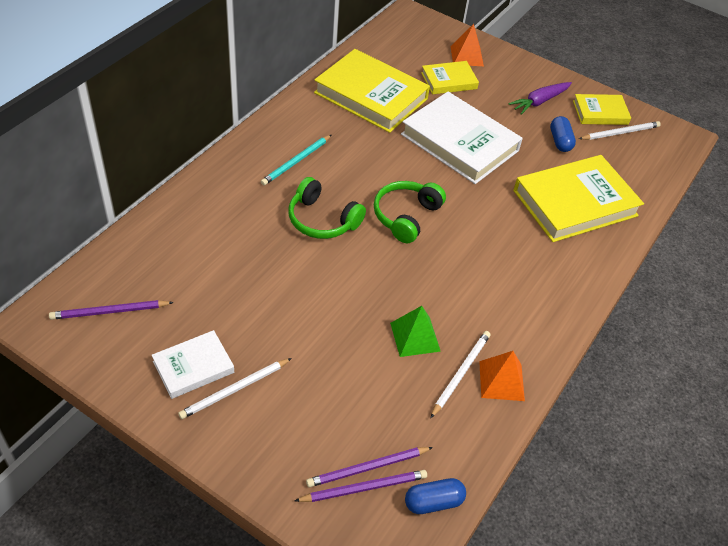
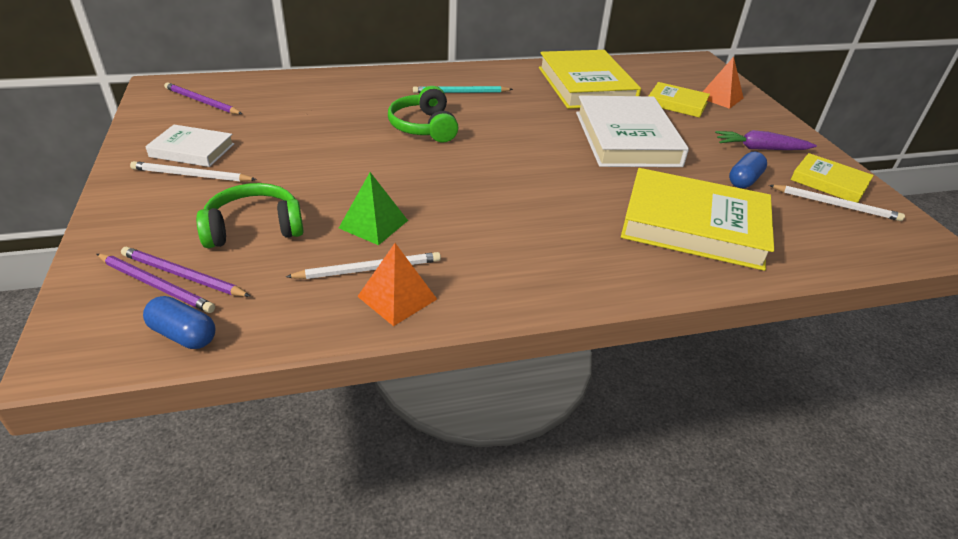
camera: 45 degrees right, 10 degrees down
green headphones [374,181,446,243] -> green headphones moved to [196,183,304,248]

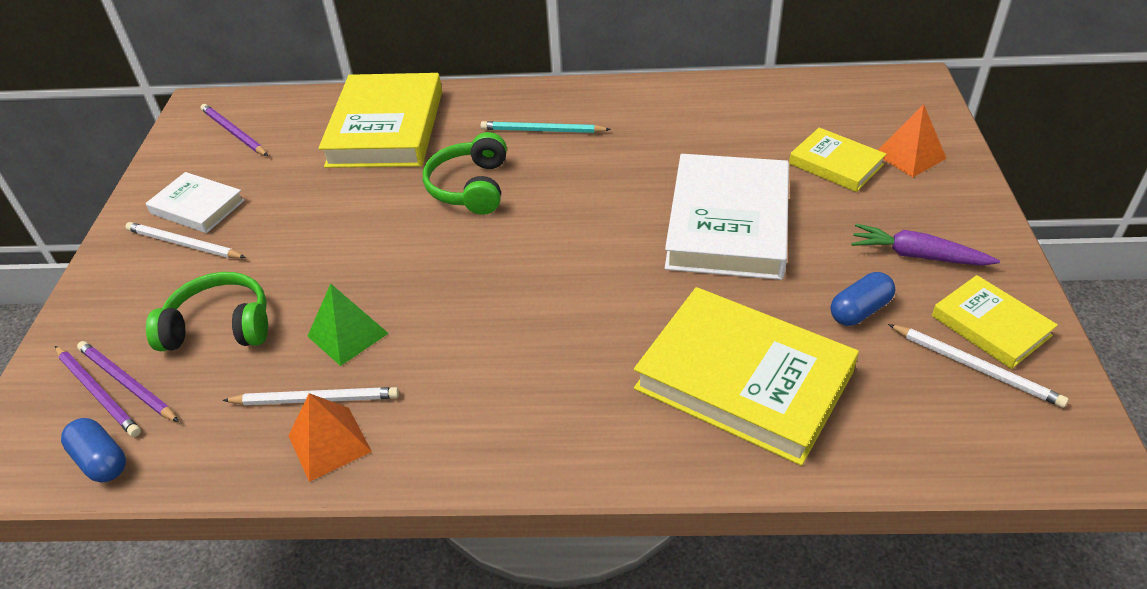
camera: 20 degrees right, 5 degrees up
yellow book [539,50,641,109] -> yellow book moved to [319,73,442,168]

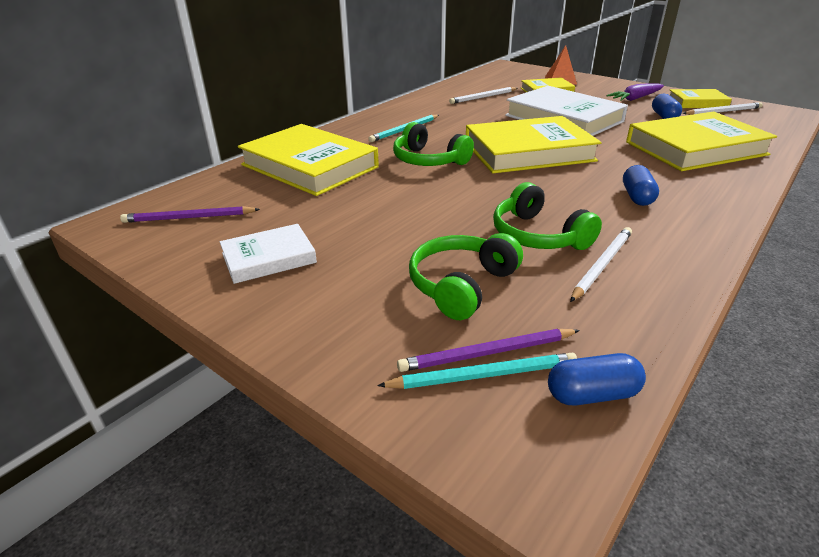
camera: 55 degrees left, 10 degrees down
purple pencil [55,346,141,437] -> turquoise pencil [377,352,577,389]
white pencil [125,222,246,258] -> white pencil moved to [449,87,517,104]
orange pyramid [288,393,372,482] -> none
green pyramid [308,284,389,366] -> green headphones [493,182,602,250]
none -> yellow book [466,116,602,173]
none -> blue capsule [623,165,659,206]

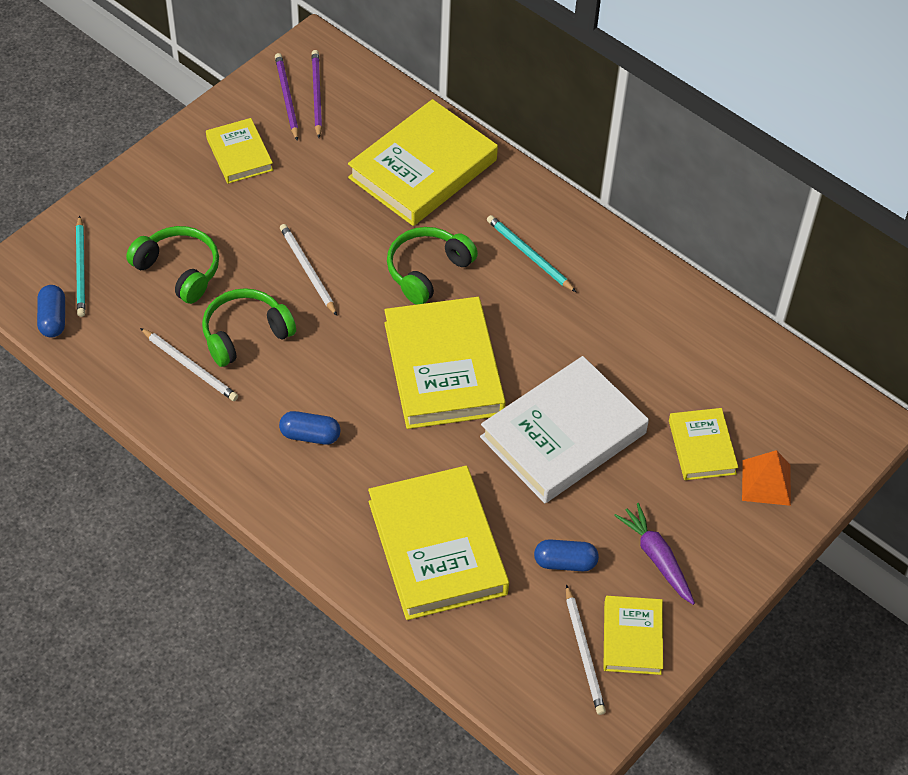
camera: 90 degrees right, 20 degrees up
white book [220,224,317,284] -> yellow book [206,118,273,184]
purple pencil [397,329,580,372] -> purple pencil moved to [275,53,299,141]
white pencil [449,87,517,104] -> white pencil moved to [280,224,337,316]

